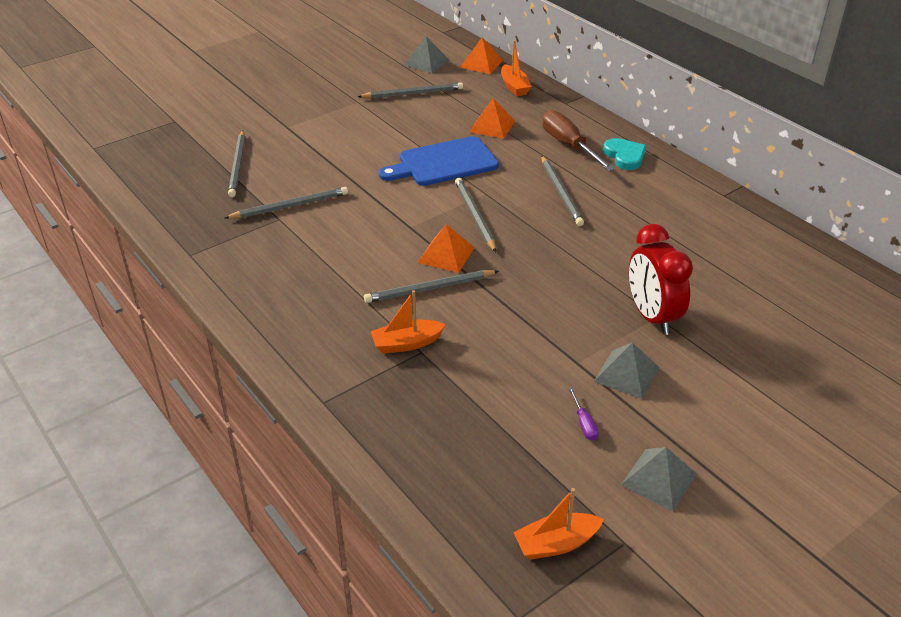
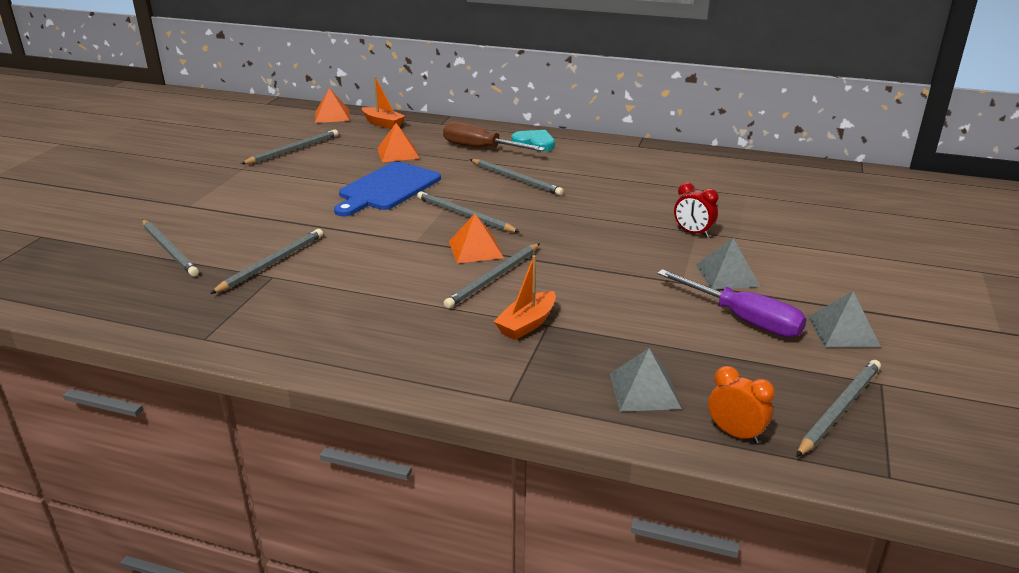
camera: 35 degrees left, 10 degrees down
grey pyramid [404,36,449,73] -> grey pyramid moved to [610,348,682,412]
orange boat [513,488,604,560] -> grey pencil [796,360,881,457]
purple screwdriver [568,387,599,441] -> purple screwdriver [657,269,807,337], size x2.27
red clock [629,224,693,335] -> red clock [674,182,718,238], size x0.57
none -> orange clock [708,366,775,444]

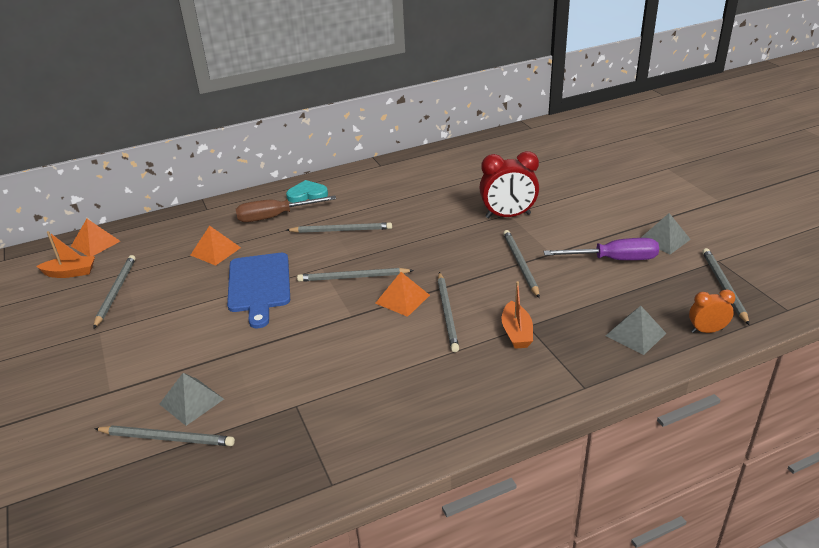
camera: 40 degrees left, 5 degrees up
grey pencil [210,229,323,294] -> grey pencil moved to [503,230,540,298]
orange boat [362,76,405,129] -> orange boat moved to [36,231,95,278]
red clock [674,182,718,238] -> red clock [479,151,539,218], size x1.77
grey pyramid [696,238,760,290] -> grey pyramid moved to [160,373,224,426]

